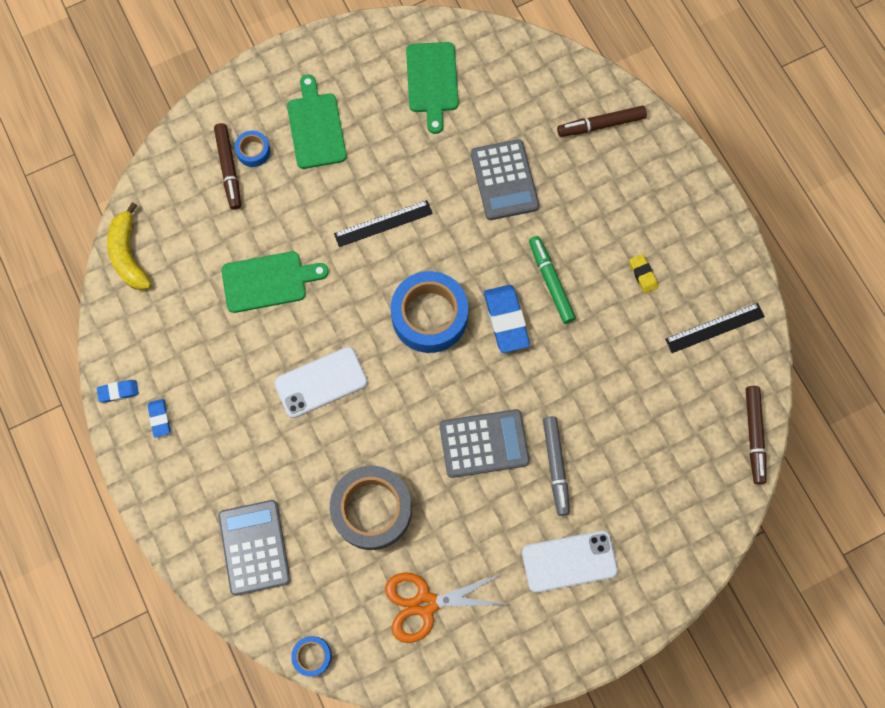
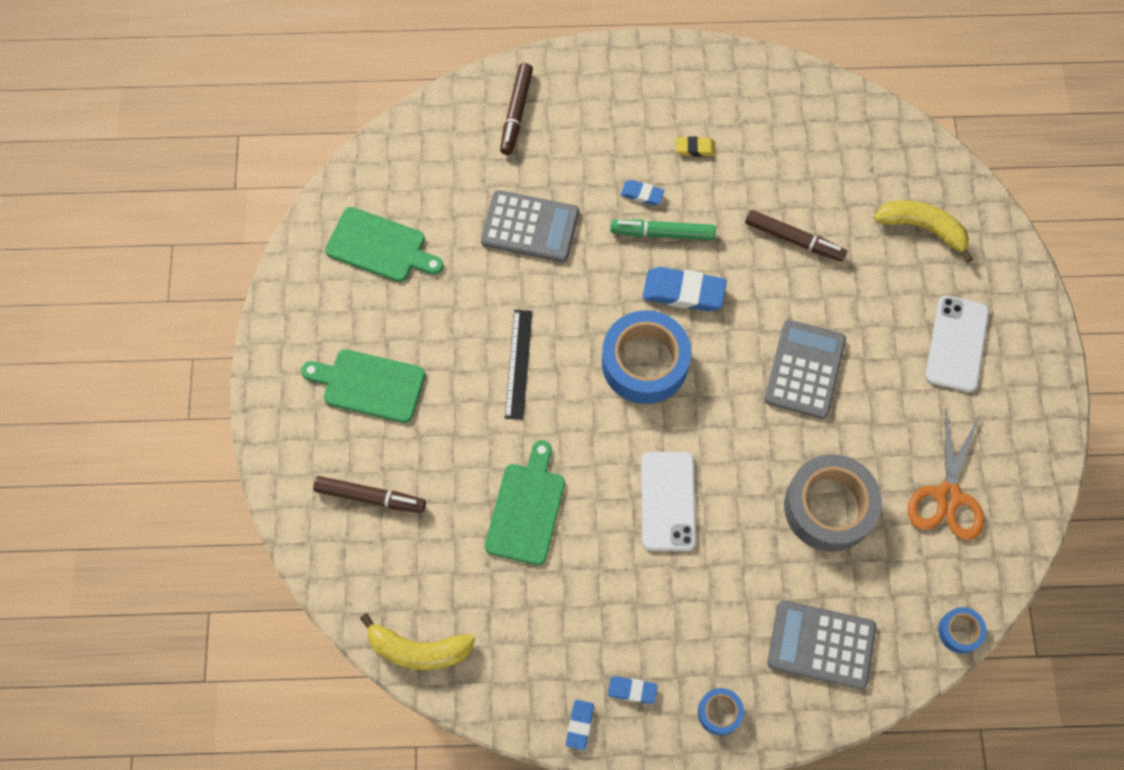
camera: 65 degrees left, 5 degrees down
blue tape [234,131,270,167] -> blue tape moved to [698,688,744,735]
grey marker [543,416,570,516] -> none
black ruler [665,303,765,353] -> none
brown marker [746,386,767,484] -> brown marker moved to [745,210,847,262]
none -> blue eraser [621,180,665,206]
none -> yellow banana [874,200,973,263]

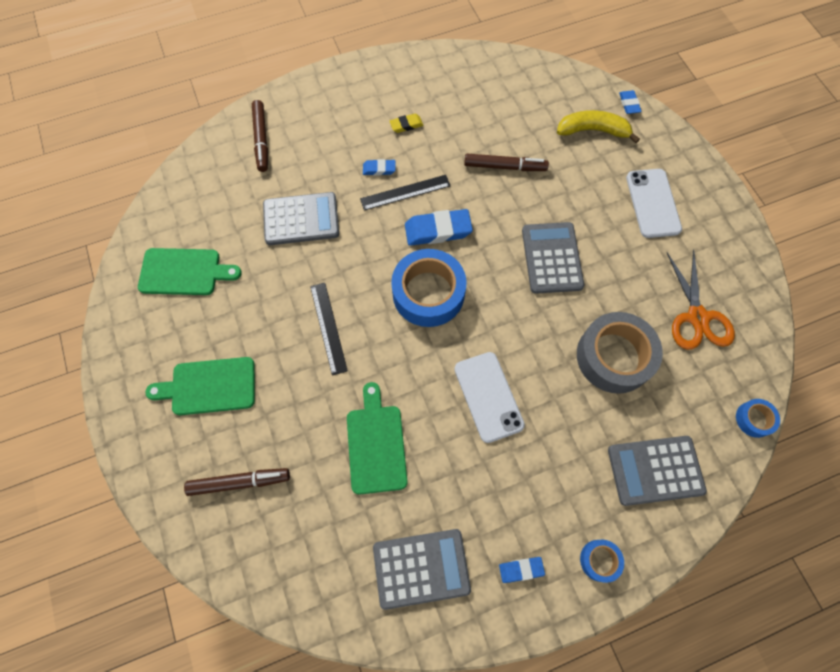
camera: 20 degrees left, 0 degrees up
yellow banana [360,613,475,670] -> none
blue eraser [566,700,594,750] -> blue eraser moved to [619,90,642,114]
green marker [610,219,716,240] -> black ruler [360,175,451,211]
none -> grey calculator [373,529,471,610]

